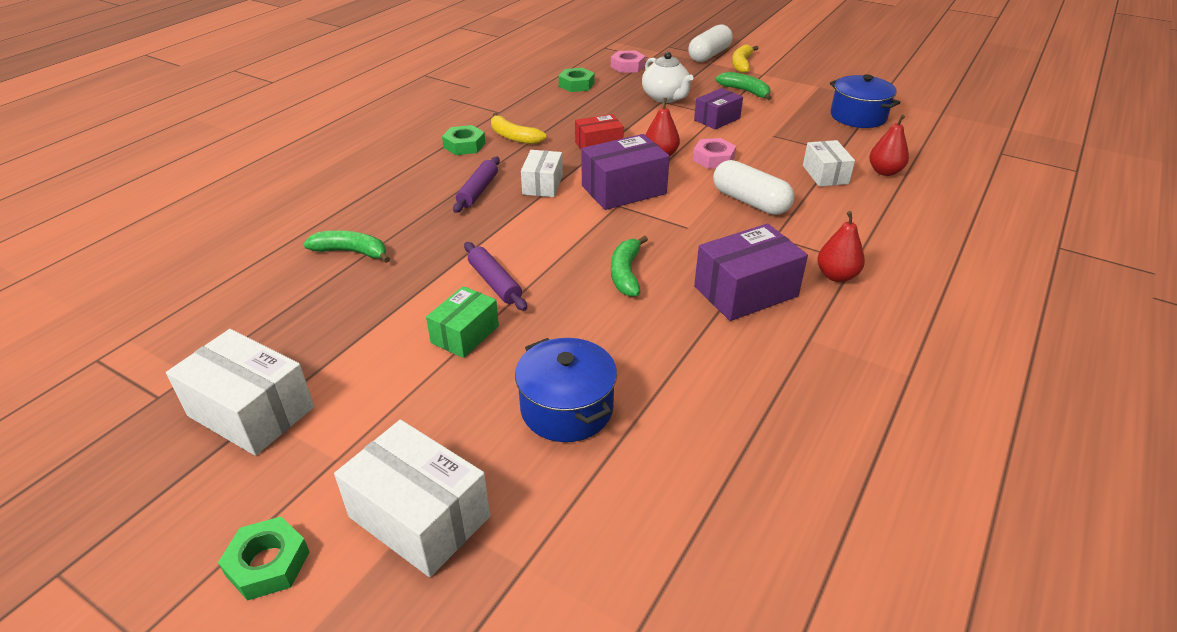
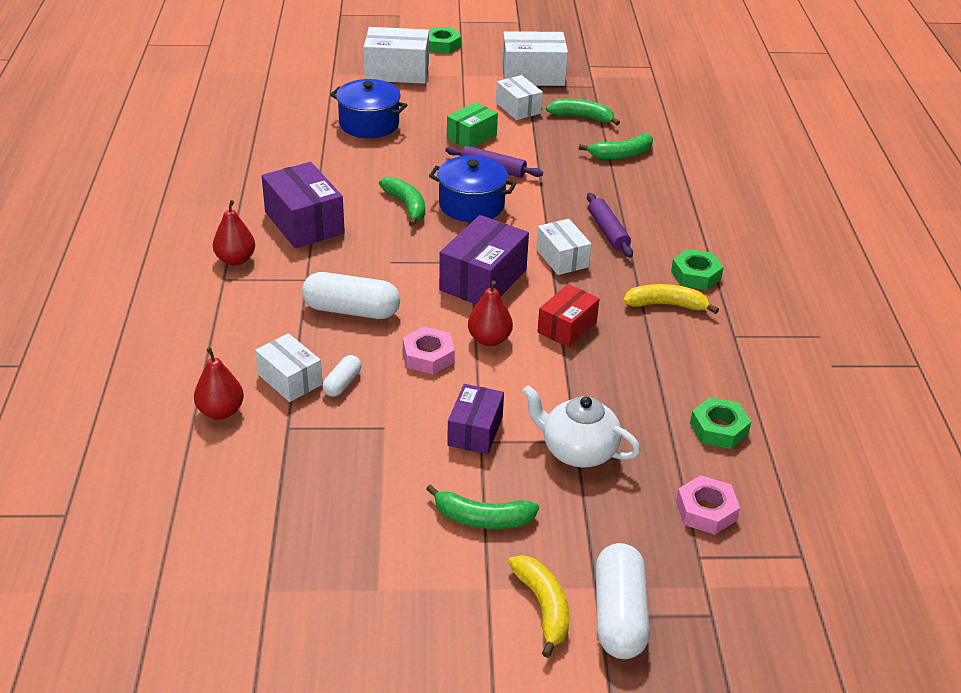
camera: 145 degrees right, 0 degrees up
green box [426,286,499,358] -> green box turned 45 degrees clockwise [447,102,498,147]
purple box [694,224,808,321] -> purple box turned 60 degrees counterclockwise [262,162,345,248]
blue pot [830,74,901,128] -> blue pot moved to [429,155,517,222]
none -> white capsule [323,355,361,397]
none -> white box [496,75,543,120]
none -> green banana [546,99,620,125]

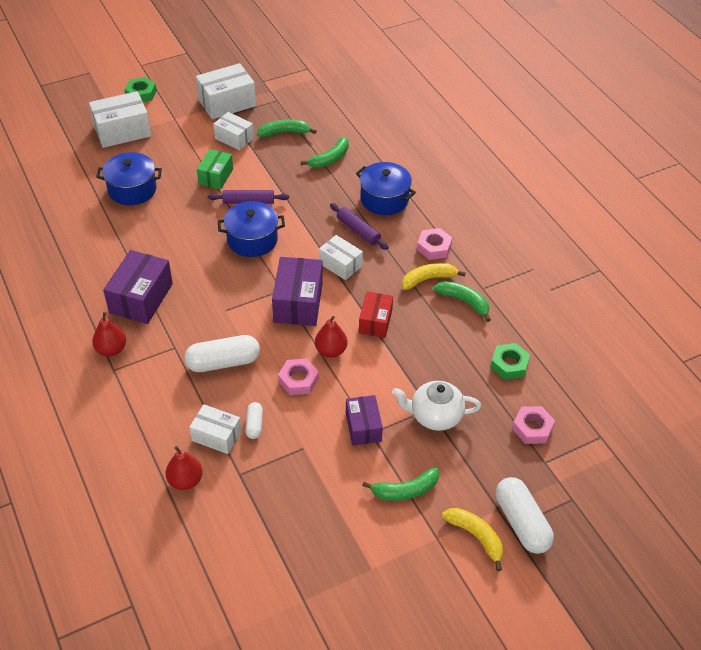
camera: 25 degrees left, 10 degrees up
purple box [262,162,345,248] -> purple box turned 75 degrees clockwise [103,250,173,324]
green banana [379,177,425,226] -> green banana moved to [434,281,491,322]
green nut [671,249,724,290] -> pink nut [417,228,452,260]
none -> blue pot [356,162,416,215]

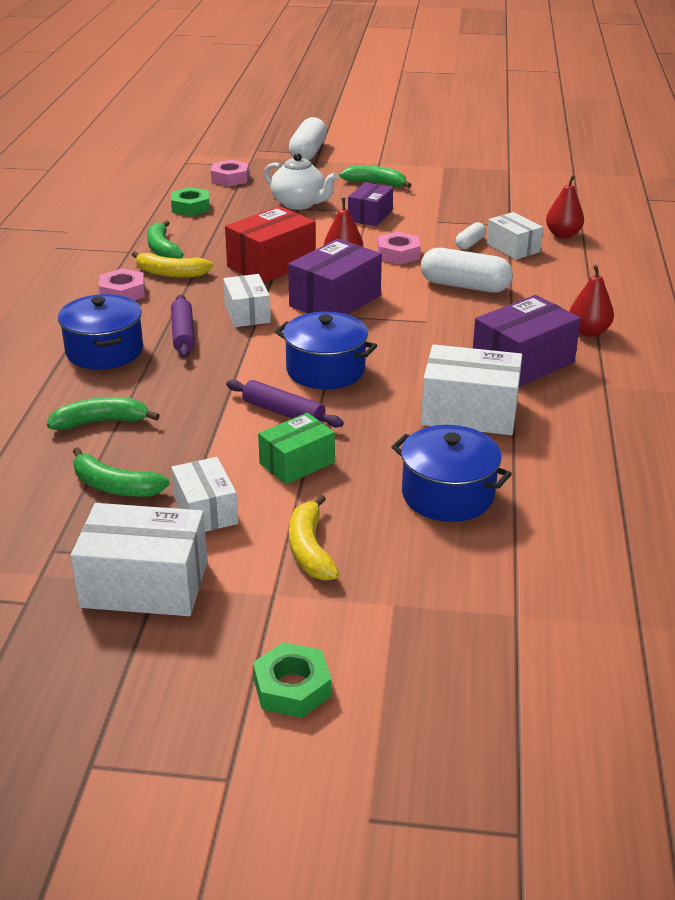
camera: 145 degrees left, 15 degrees down
white box [89,91,151,148] -> white box moved to [421,344,522,435]
red box [359,292,393,338] -> red box [225,206,316,283], size x1.58
yellow banana [442,508,503,571] -> yellow banana moved to [289,494,339,581]

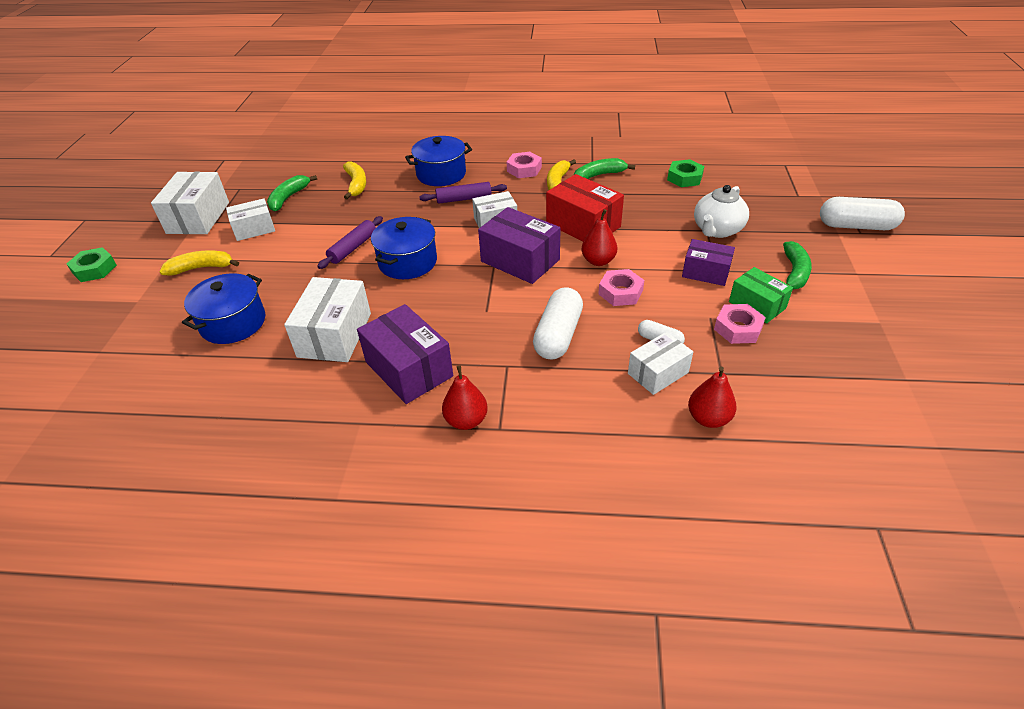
camera: 90 degrees right, 10 degrees up
green banana [47,397,160,430] -> yellow banana [343,162,366,199]
pink nut [211,160,249,186] -> pink nut moved to [714,304,766,344]
green box [258,413,335,484] -> green box moved to [729,267,793,323]

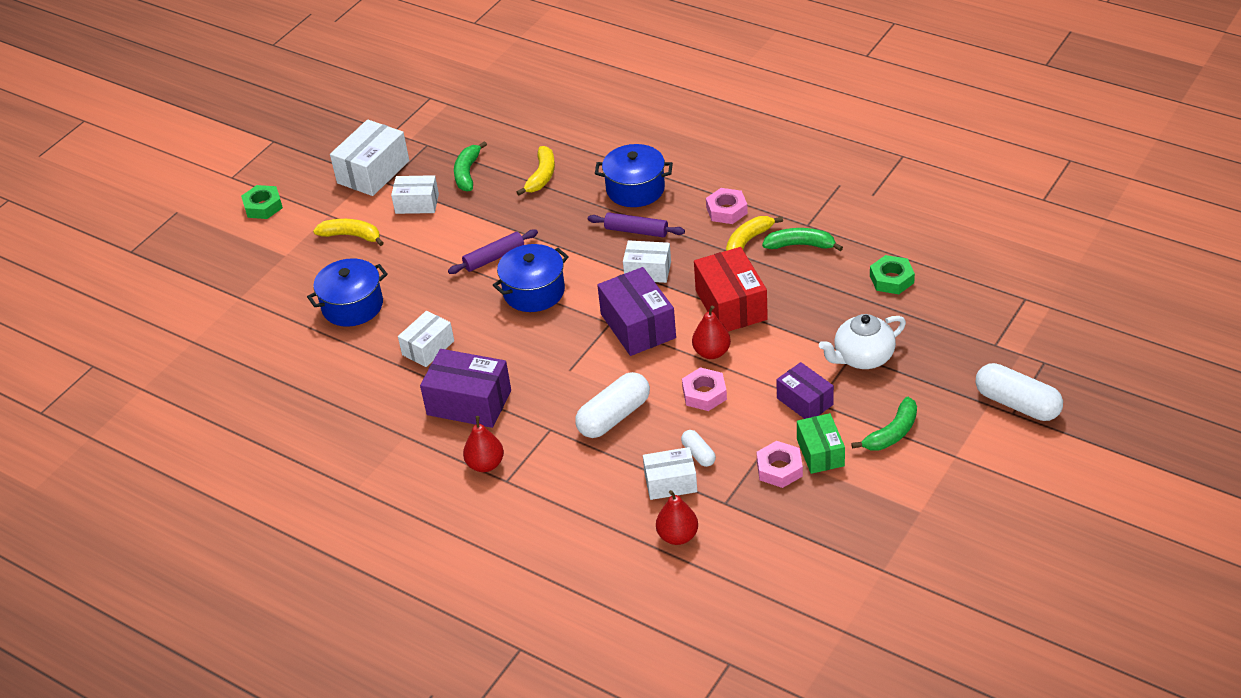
camera: 30 degrees right, 0 degrees up
green banana [267,175,317,211] -> green banana turned 45 degrees counterclockwise [454,141,487,192]
white box [284,277,371,362] -> white box [398,311,454,367], size x0.63
purple box [357,304,453,404] -> purple box turned 60 degrees counterclockwise [420,349,511,428]

